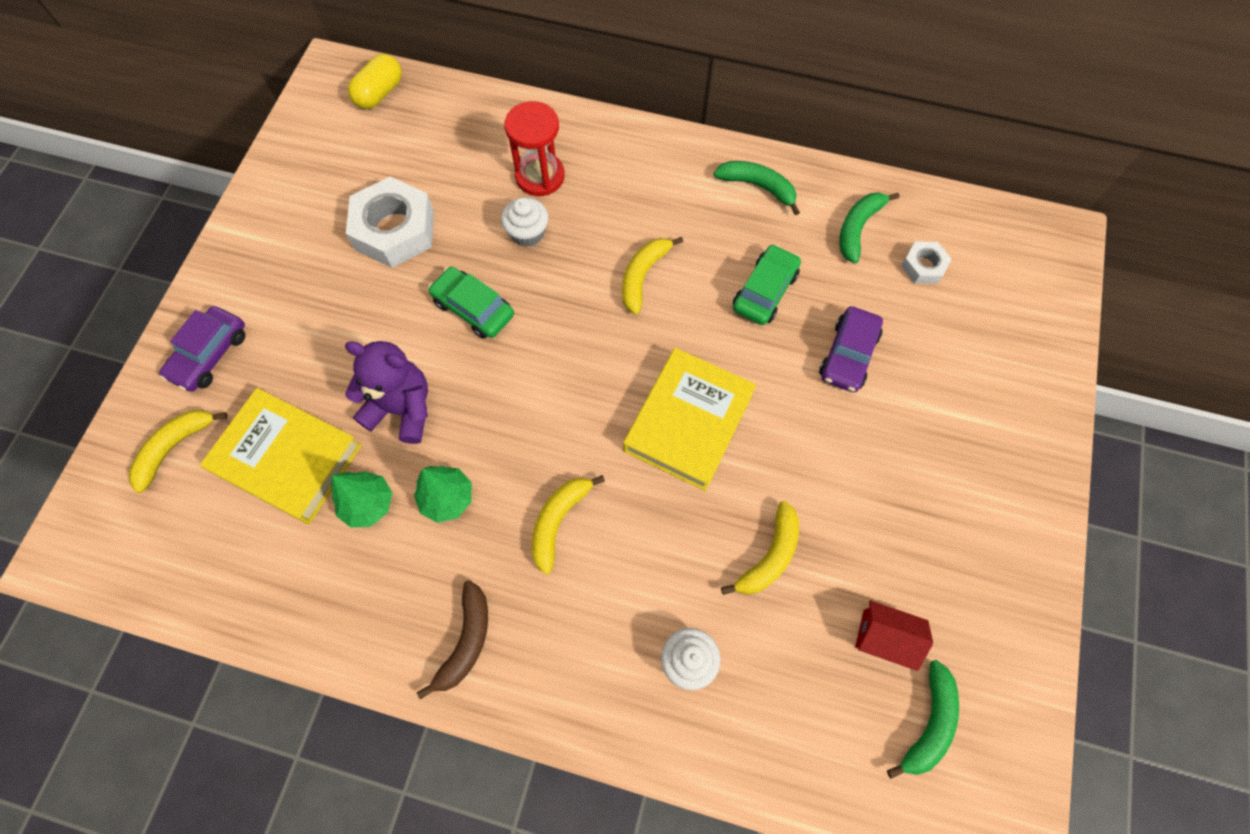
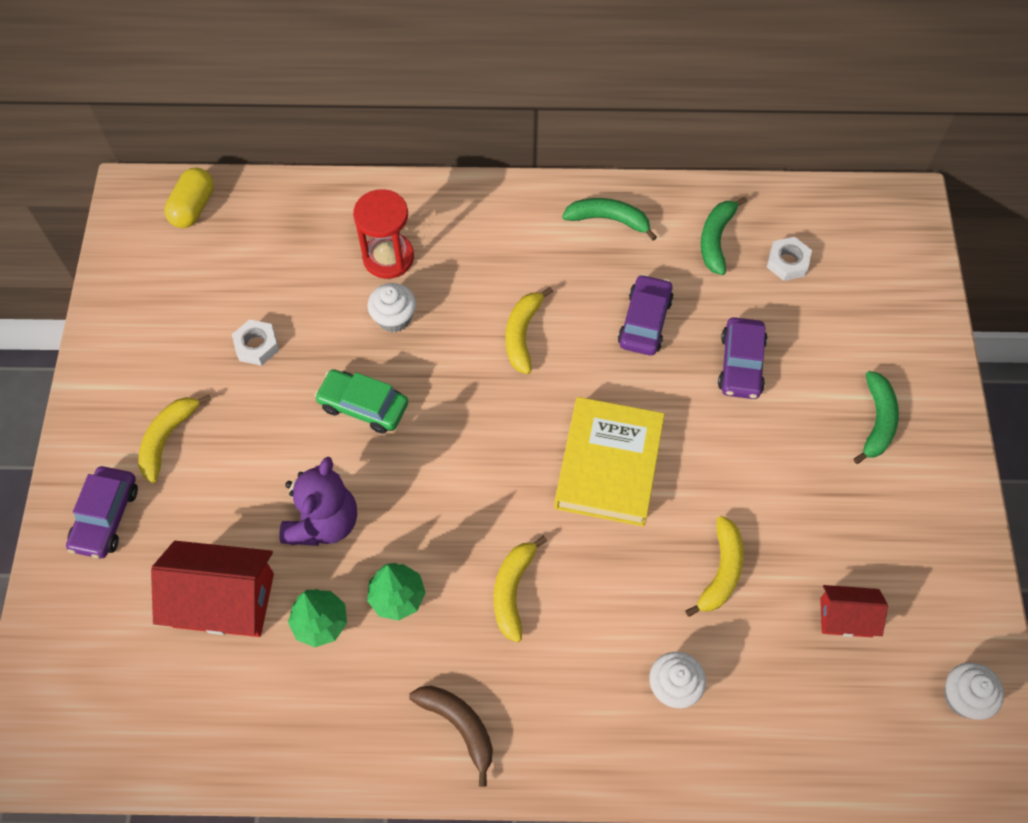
camera: 15 degrees left, 5 degrees down
yellow banana [129,410,227,493] -> yellow banana moved to [138,395,211,483]
yellow book [200,388,362,524] -> red house [151,541,274,637]
purple teddy bear [345,341,428,444] -> purple teddy bear turned 105 degrees clockwise [280,457,357,546]
white nut [346,177,434,268] -> white nut [232,319,279,366], size x0.51
brown banana [417,580,488,699] -> brown banana turned 45 degrees counterclockwise [409,686,493,787]
green car [733,244,801,325] -> purple car [618,274,674,355]
green banana [887,660,959,779] -> green banana moved to [854,371,899,464]
none -> white cupcake [944,663,1004,720]

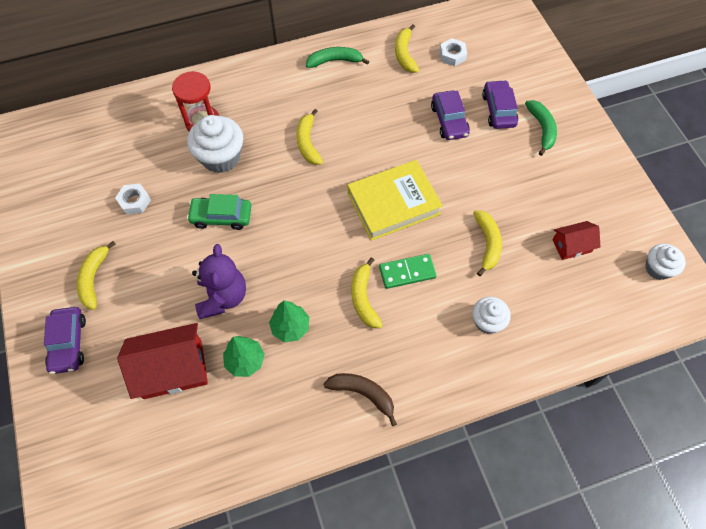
camera: 20 degrees left, 0 degrees up
yellow capsule [164,168,214,228] -> none
white cupcake [367,283,416,332] -> white cupcake [187,115,243,173], size x1.66
yellow book [554,397,665,527] -> yellow book turned 75 degrees clockwise [348,160,443,241]
purple car [618,274,674,355] -> purple car moved to [482,80,518,129]
green banana [701,197,747,275] -> yellow banana [395,24,419,73]
none -> green domino [379,254,437,289]

